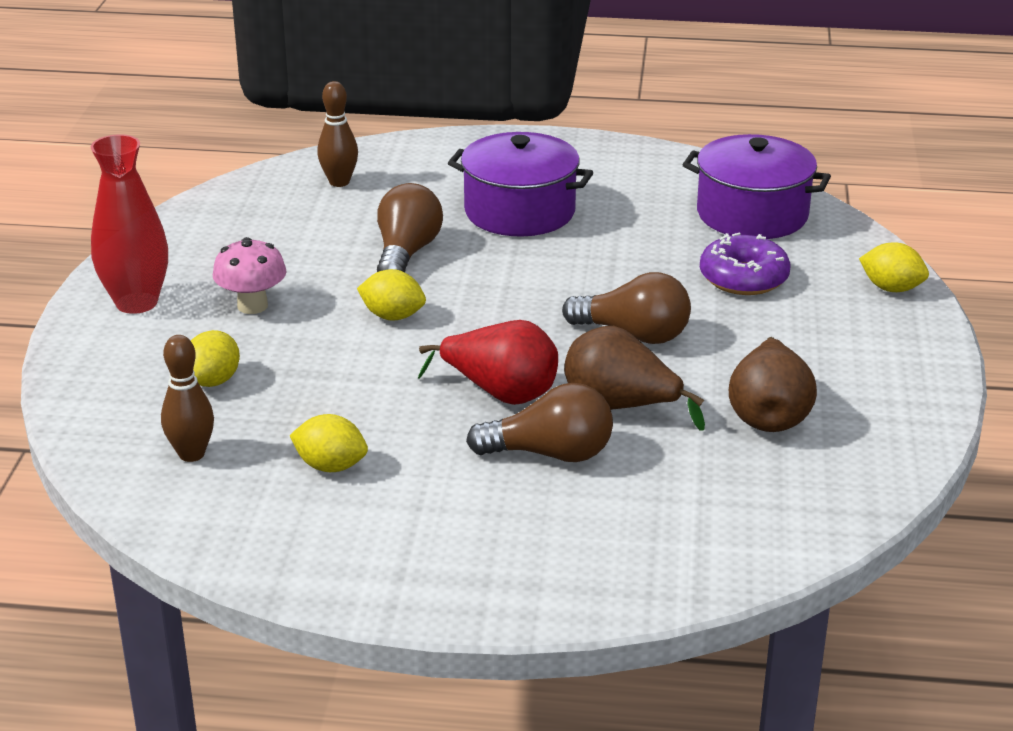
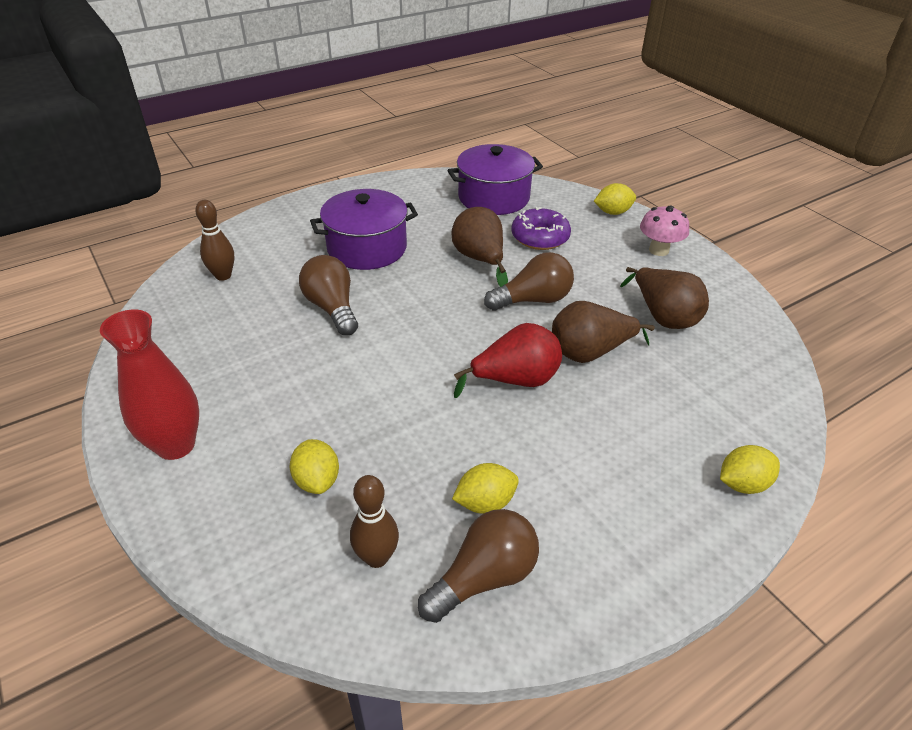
camera: 40 degrees left, 10 degrees up
pink mushroom [213,237,287,314] -> pink mushroom moved to [640,205,689,256]
yellow lemon [357,269,426,321] -> yellow lemon moved to [720,445,780,494]
brown light bulb [466,383,613,462] -> brown light bulb moved to [418,509,539,623]
none -> brown pear [451,207,508,287]

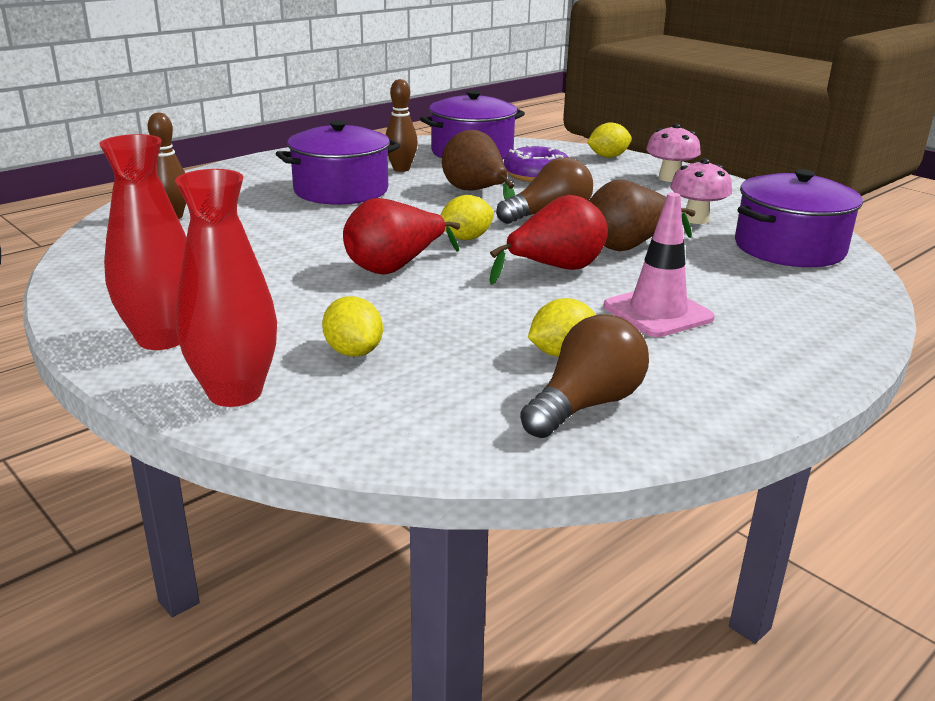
camera: 10 degrees left, 15 degrees down
brown light bulb [299,255,358,336] -> none
brown bowling pin [350,475,399,568] -> brown bowling pin moved to [385,79,418,172]
brown pear [620,267,709,329] -> pink mushroom [670,158,732,224]
yellow lemon [720,445,780,494] -> yellow lemon moved to [440,195,494,240]
none -> red vase [175,169,277,407]
none -> red pear [343,198,460,275]
none -> pink traffic cone [603,193,715,337]
none -> purple pot [735,169,863,267]

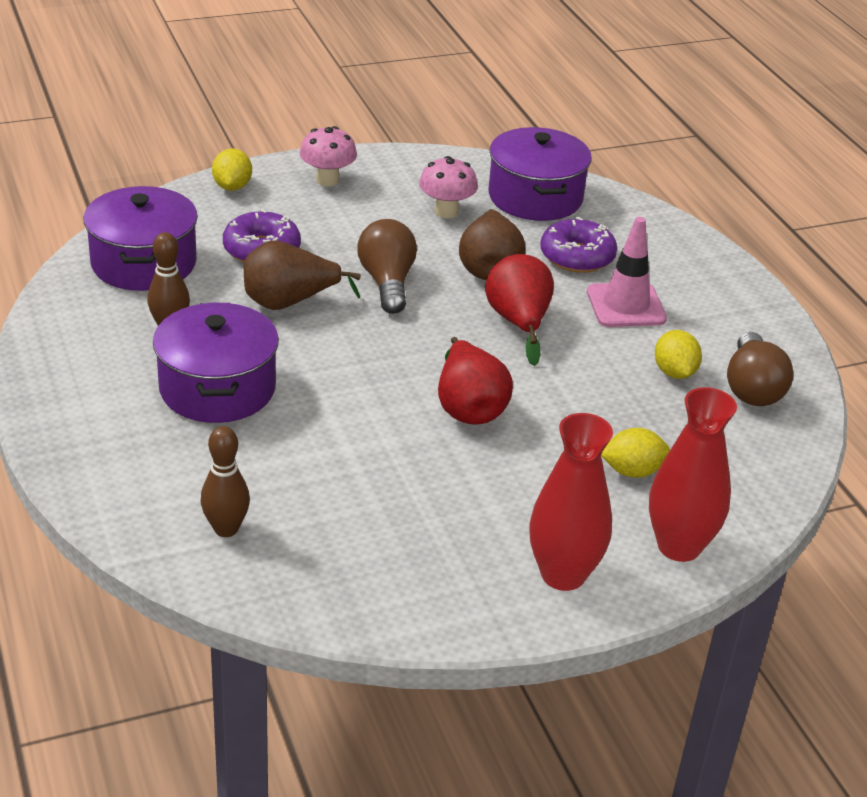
camera: 70 degrees left, 10 degrees up
yellow lemon [440,195,494,240] -> none
brown light bulb [520,314,649,438] -> brown light bulb turned 150 degrees counterclockwise [727,332,794,406]
none -> purple donut [540,217,617,273]

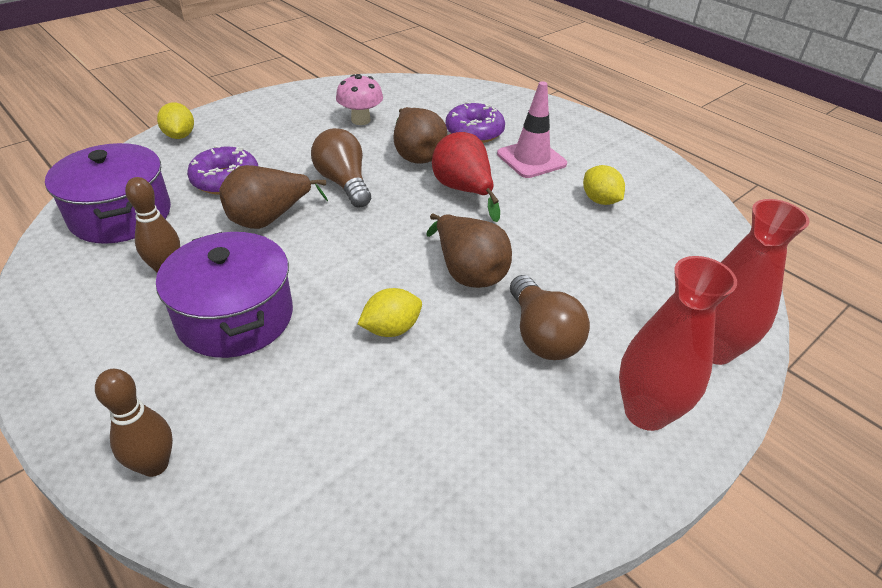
camera: 20 degrees left, 5 degrees up
brown bowling pin [201,426,250,537] -> brown bowling pin moved to [95,369,173,477]
pink mushroom [300,126,357,186] -> none
red pear [438,337,513,424] -> brown pear [426,214,512,288]
purple pot [488,127,592,221] -> none
yellow lemon [601,428,670,478] -> yellow lemon moved to [358,288,422,337]
brown light bulb [727,332,794,406] -> brown light bulb moved to [510,275,590,360]

